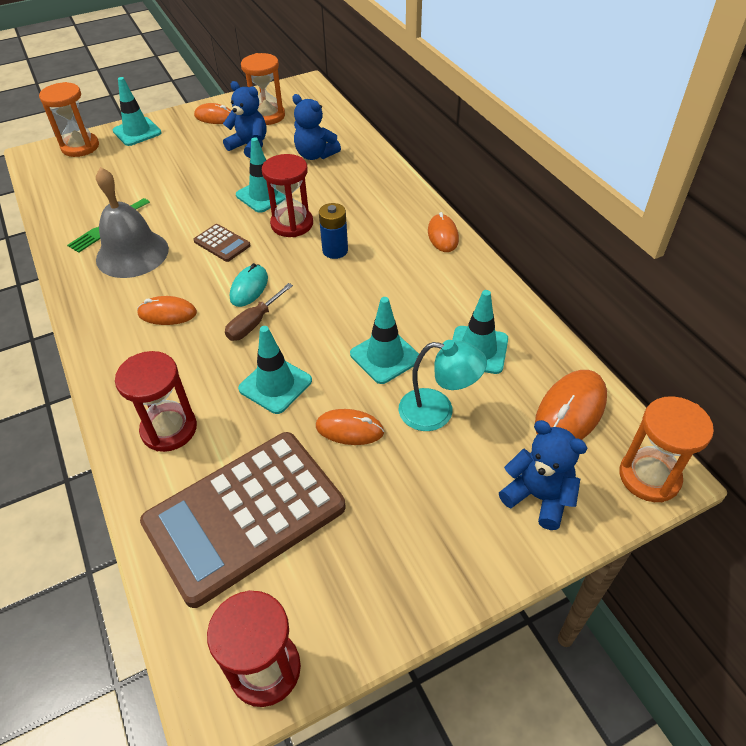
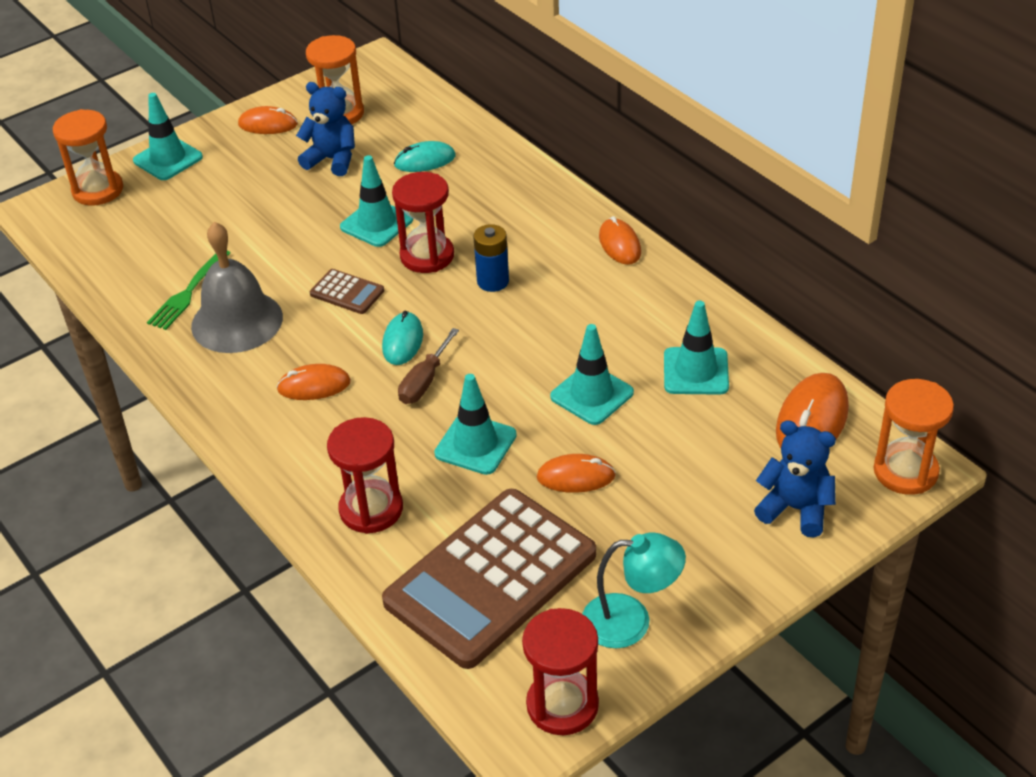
camera: 10 degrees left, 5 degrees down
blue teddy bear [292,94,341,160] -> turquoise mouse [394,141,456,172]
turquoise lamp [399,340,487,431] -> turquoise lamp moved to [582,532,686,648]

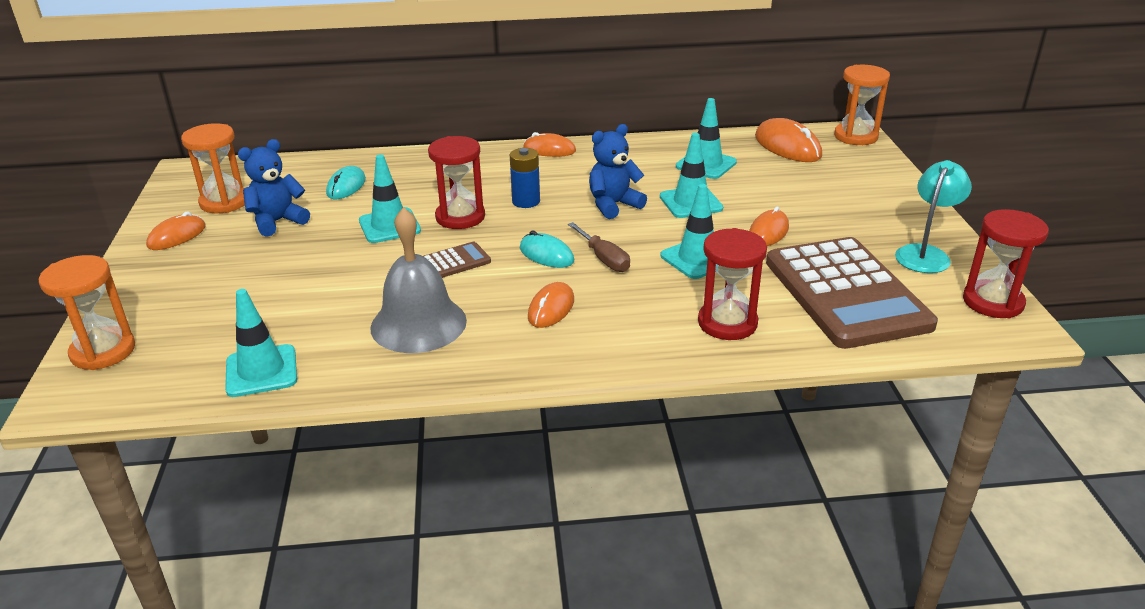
camera: 60 degrees left, 10 degrees down
turquoise traffic cone [133,93,203,180] -> turquoise traffic cone moved to [225,289,297,397]
green fork [147,250,231,330] -> none
blue teddy bear [754,420,836,537] -> blue teddy bear moved to [589,124,647,219]

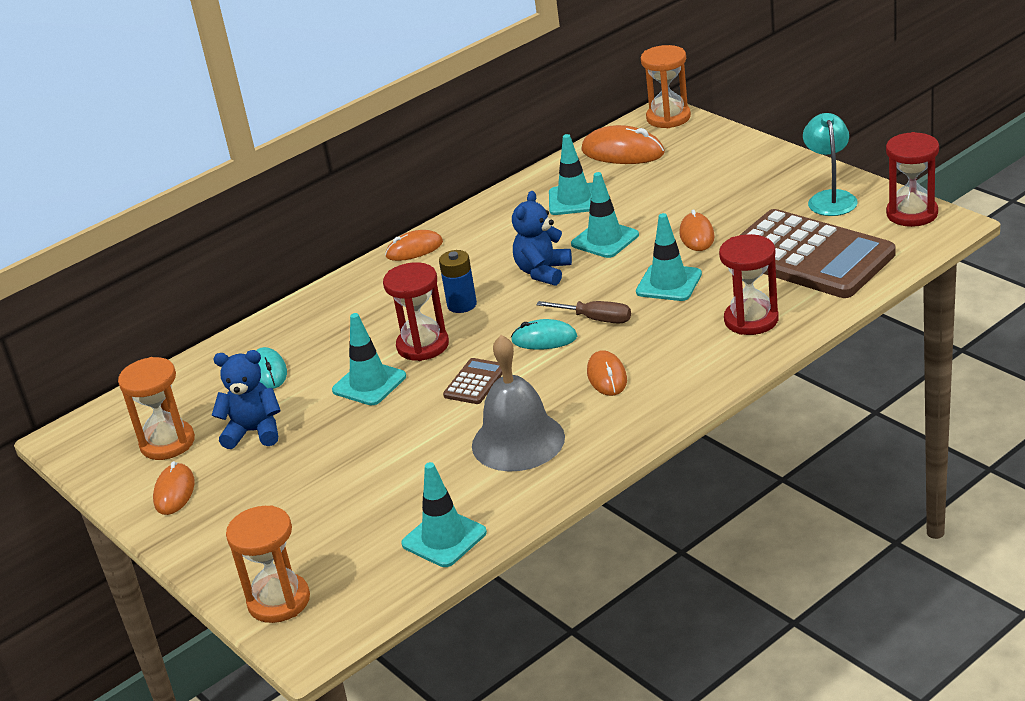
camera: 30 degrees left, 0 degrees up
blue teddy bear [238,139,310,237] -> blue teddy bear turned 75 degrees clockwise [211,350,281,449]

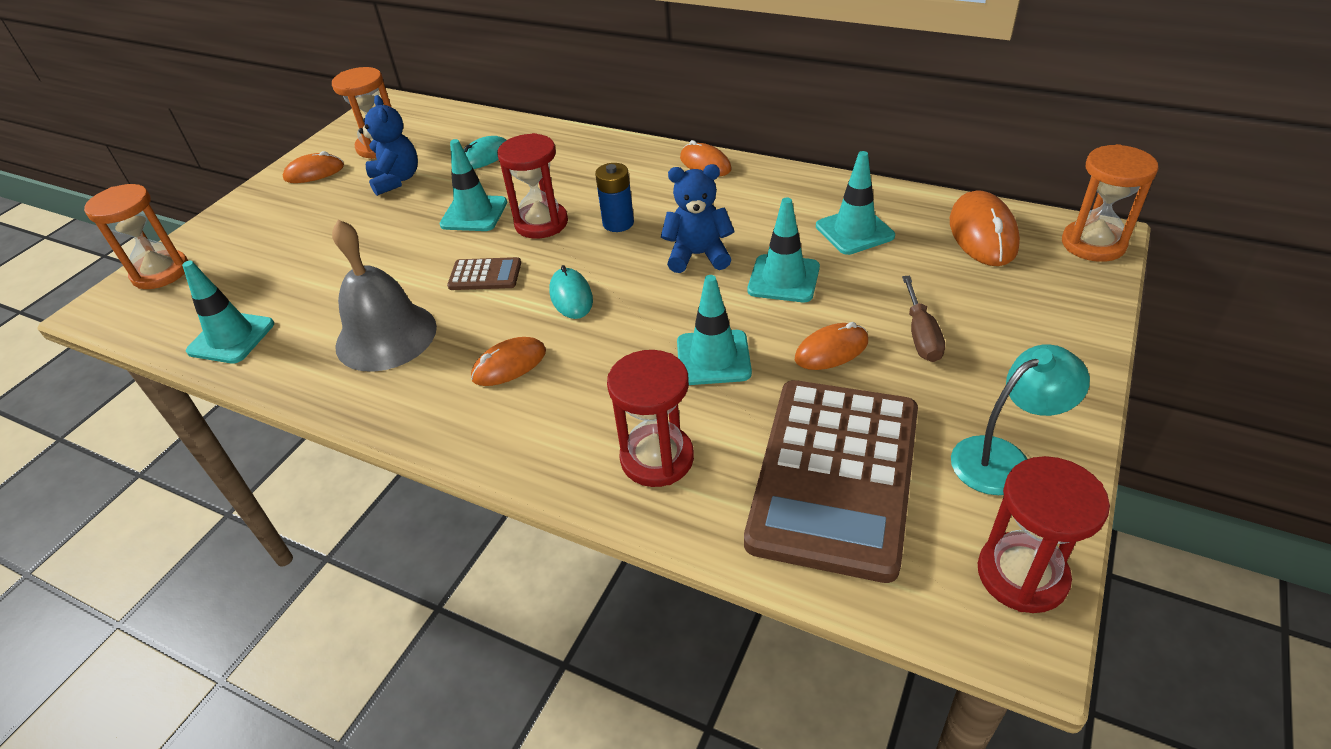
camera: 65 degrees right, 10 degrees up
brown screwdriver [536,301,631,324] -> brown screwdriver moved to [902,276,945,362]

